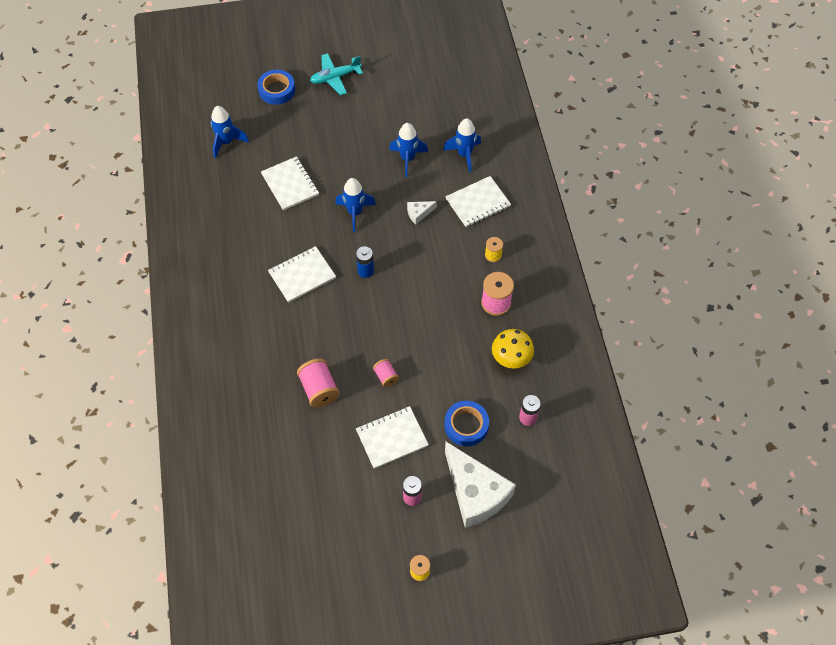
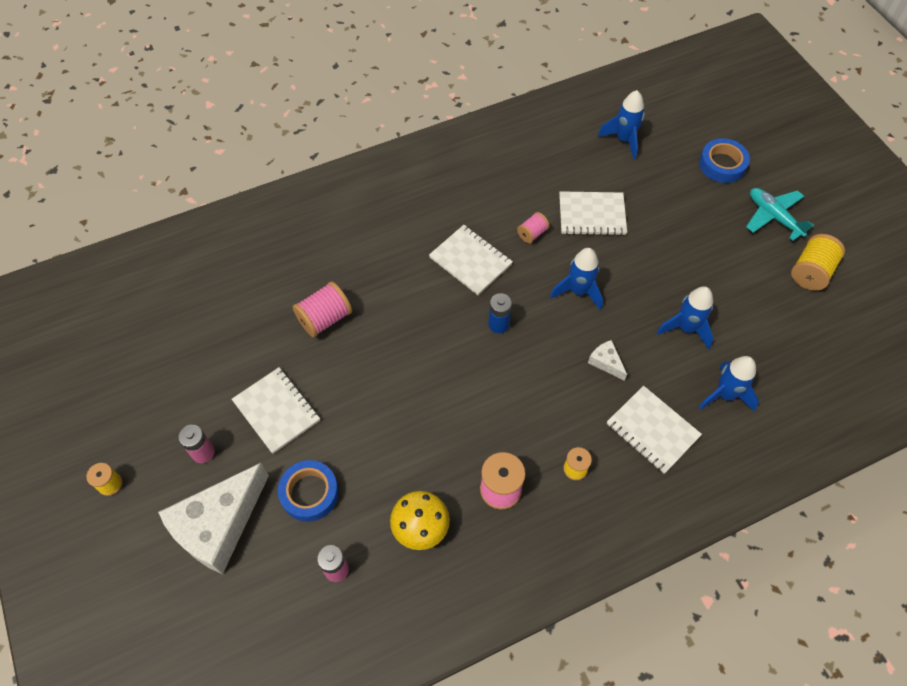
camera: 75 degrees right, 0 degrees up
white notebook [261,156,319,211] -> white notebook turned 45 degrees clockwise [559,191,627,236]
pink spool [373,359,399,387] -> pink spool moved to [517,212,549,243]
none -> yellow spool [791,234,845,291]

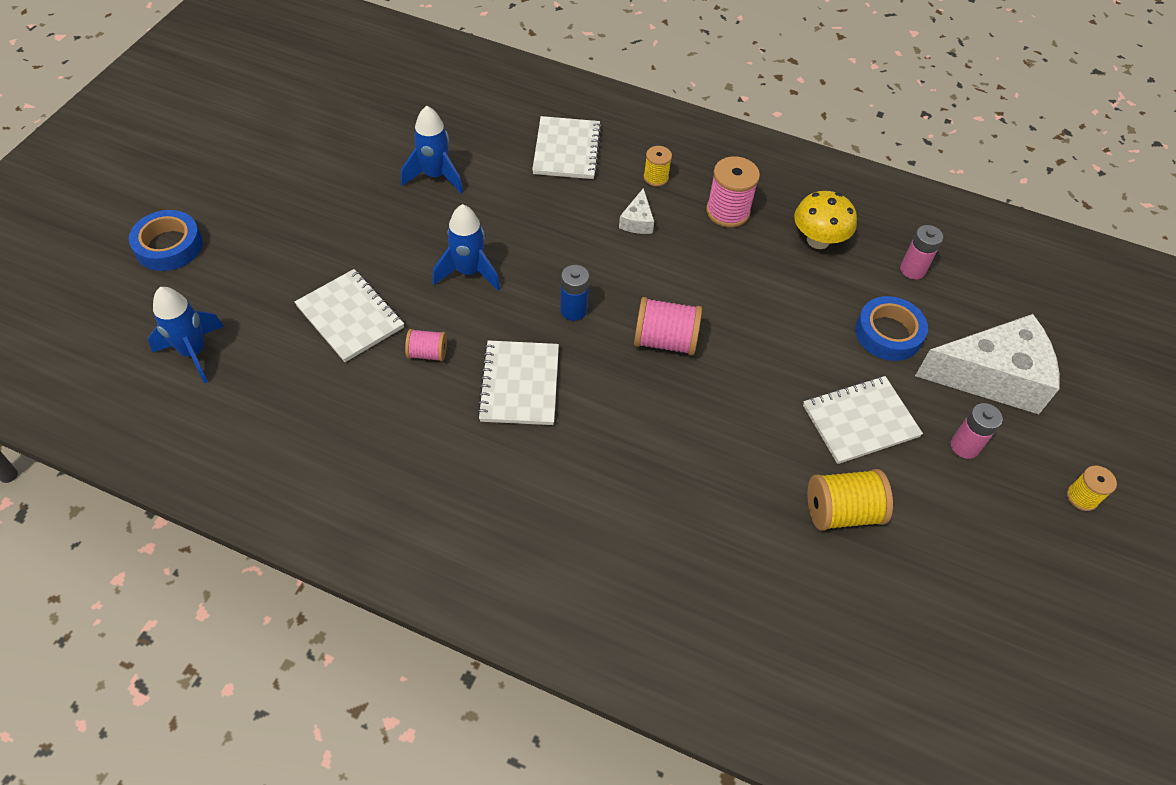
camera: 135 degrees left, 5 degrees down
white notebook [232,367,320,454] -> white notebook turned 60 degrees clockwise [803,376,923,464]
pink spool [293,281,352,338] -> pink spool moved to [634,297,702,355]
white cheese [588,340,627,381] -> white cheese moved to [619,188,654,234]
blue rocket [698,356,759,412] -> none
turquoise plane [746,188,814,241] -> none
yellow spool [791,234,845,291] -> yellow spool moved to [808,469,893,531]

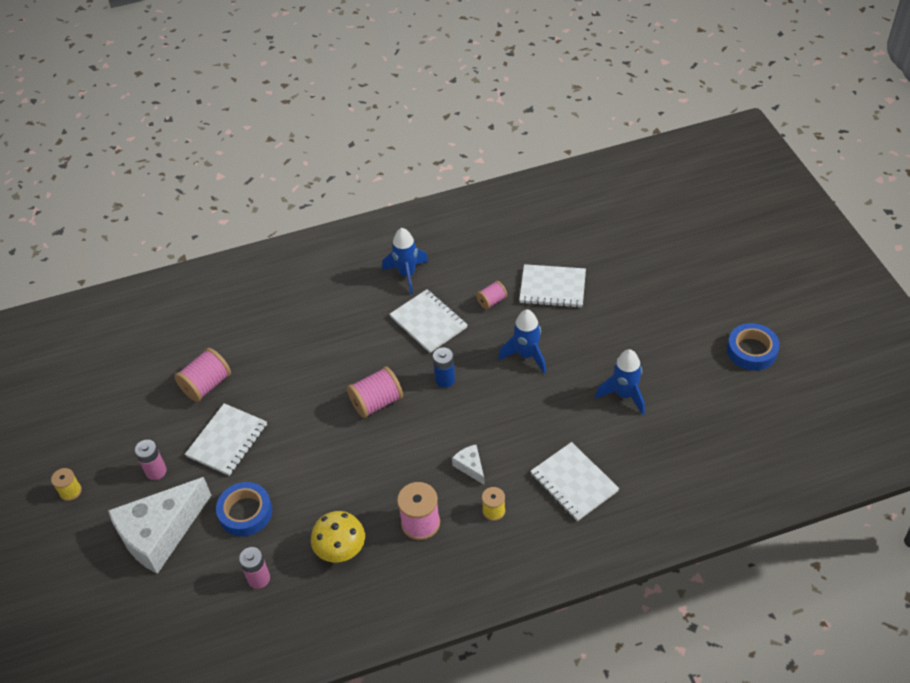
camera: 145 degrees right, 5 degrees down
blue tape [129,210,203,271] -> blue tape moved to [727,323,780,371]
blue rocket [148,287,224,383] -> blue rocket moved to [382,228,428,294]
yellow spool [808,469,893,531] -> pink spool [174,348,231,402]

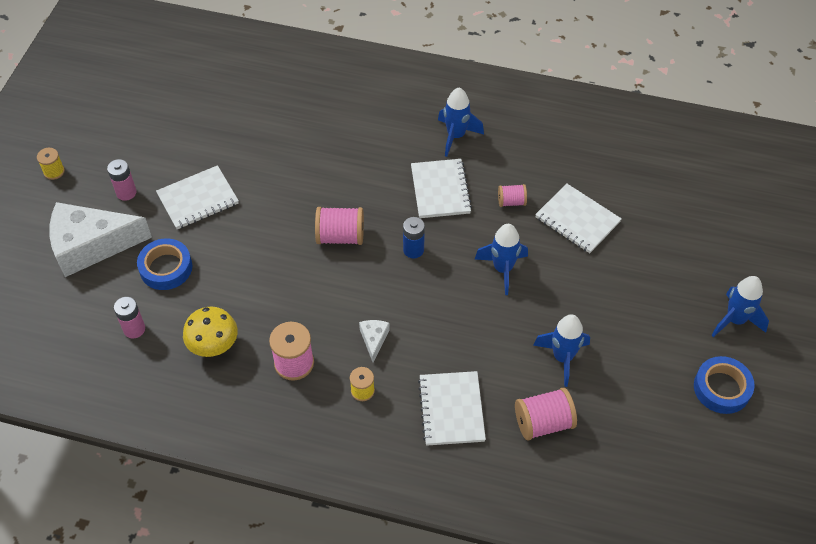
camera: 30 degrees right, 5 degrees up
pink spool [174,348,231,402] -> pink spool moved to [515,388,577,440]
none -> blue rocket [712,276,769,337]

